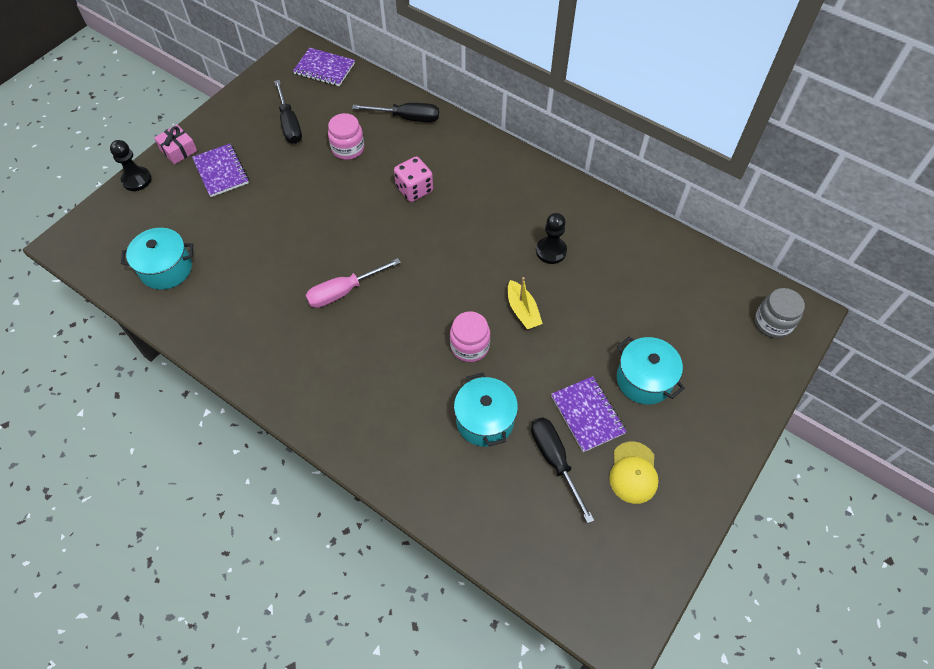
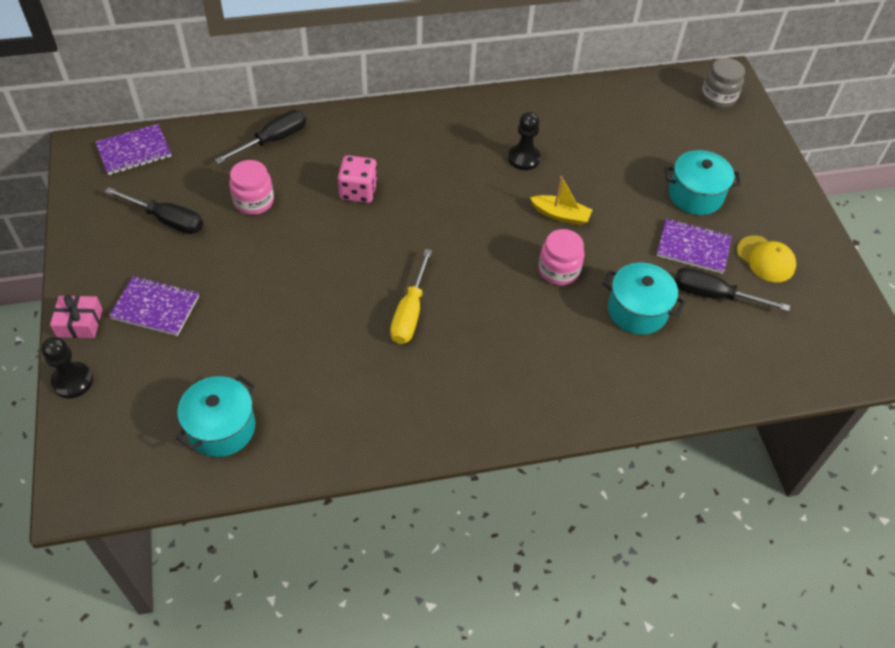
camera: 50 degrees left, 5 degrees down
pink screwdriver [306,258,401,308] -> yellow screwdriver [390,249,432,344]

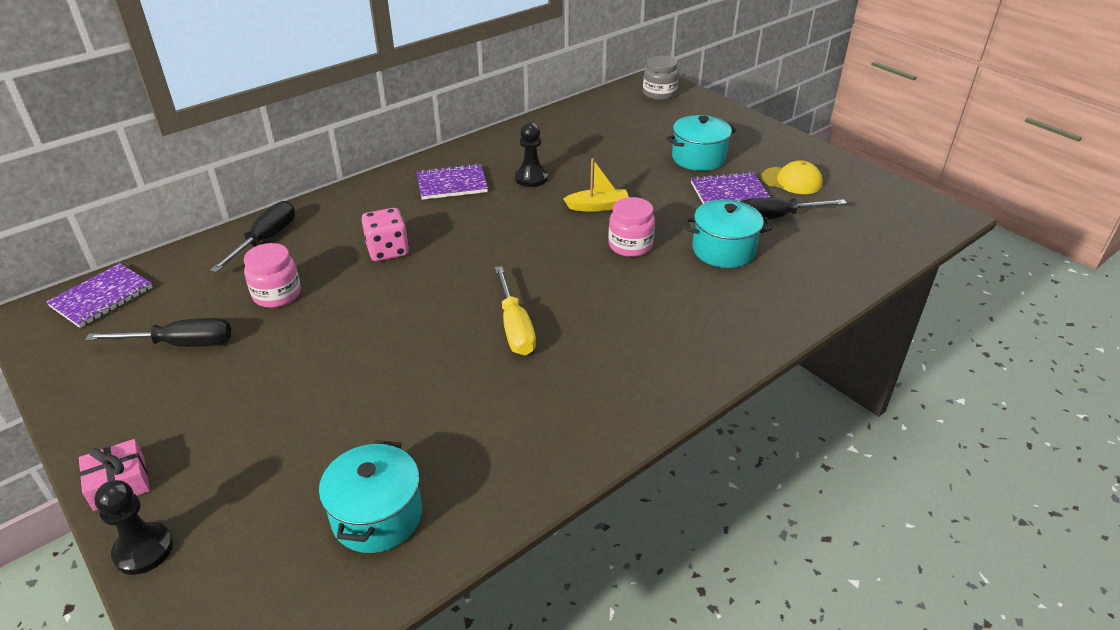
camera: 25 degrees left, 15 degrees down
purple notebook [109,276,199,336] -> purple notebook moved to [417,164,488,200]

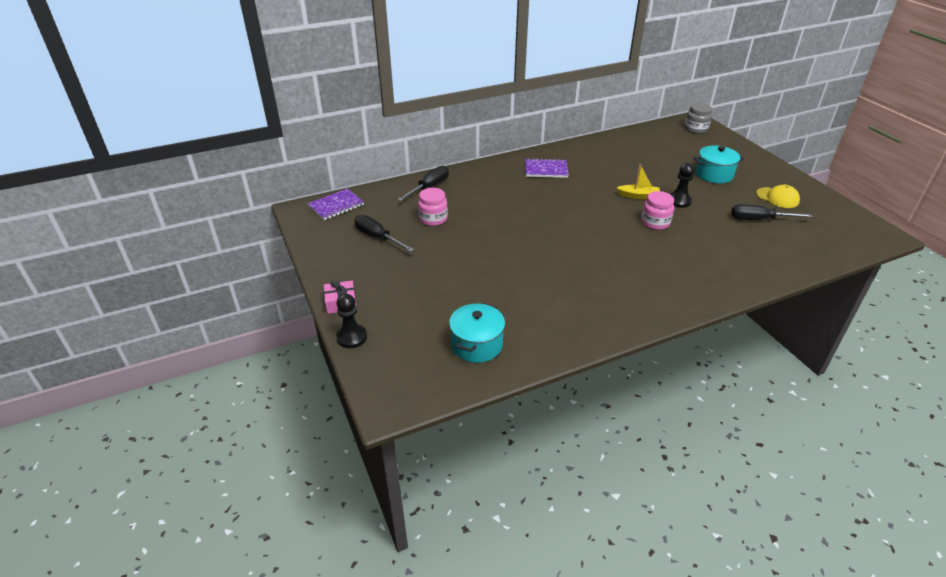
camera: 15 degrees right, 0 degrees up
black screwdriver [85,318,231,347] -> black screwdriver turned 150 degrees counterclockwise [354,215,414,252]
pink dice [361,208,409,261] -> none
yellow screwdriver [495,266,536,355] -> none
black pawn [515,122,548,187] -> black pawn moved to [670,163,694,208]
turquoise pot [684,200,772,268] -> none
purple notebook [691,172,770,204] -> none

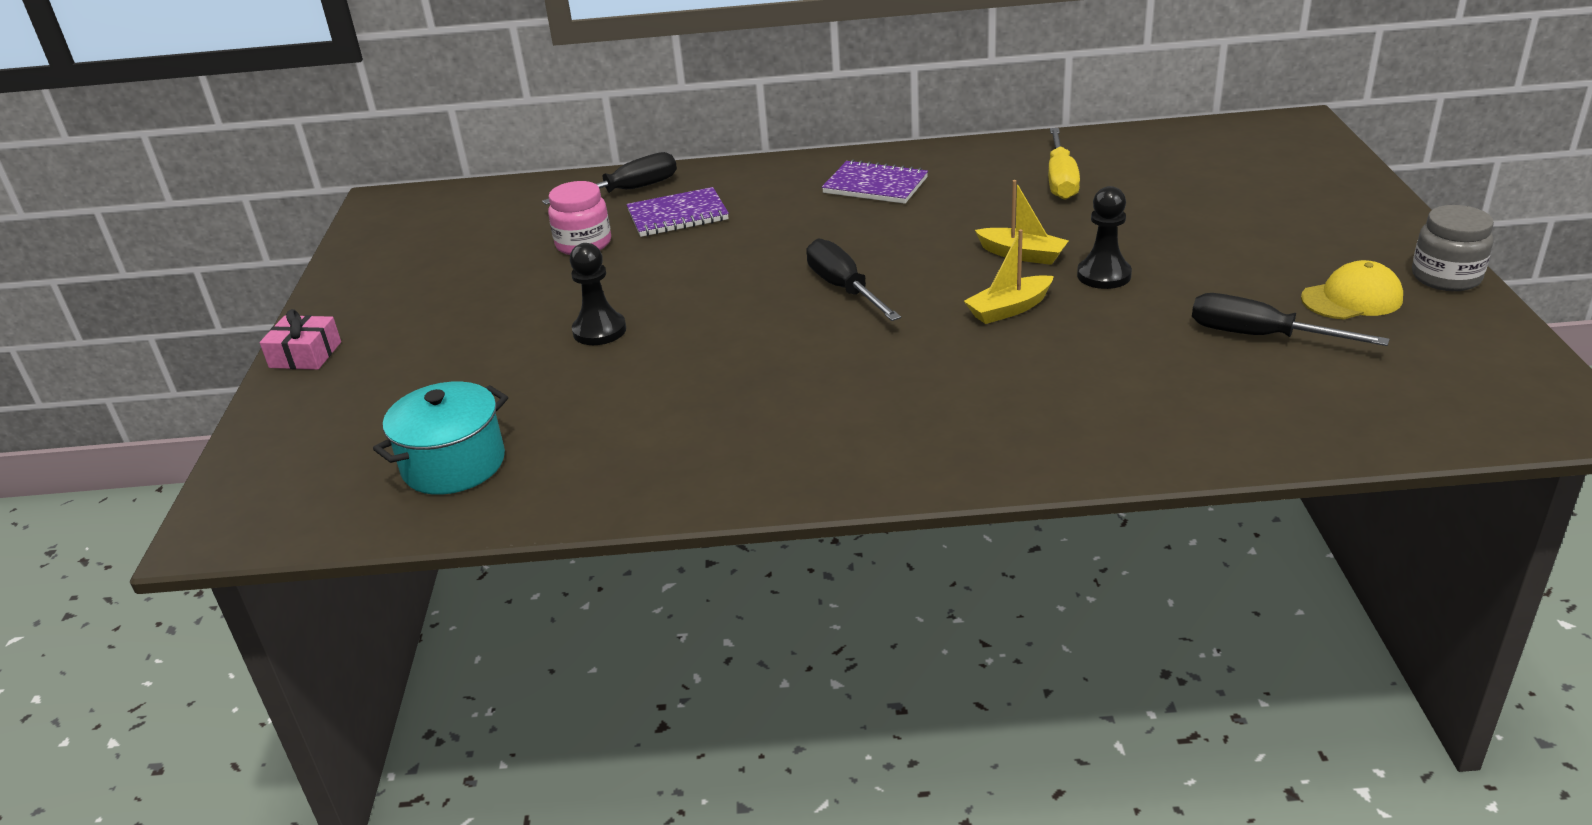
camera: 25 degrees right, 5 degrees down
purple notebook [308,188,364,220] -> purple notebook moved to [627,187,729,237]
black pawn [336,294,367,348] -> black pawn moved to [570,243,626,345]
black screwdriver [354,215,414,252] -> black screwdriver moved to [806,238,901,321]
pink jar [641,191,674,230] -> yellow boat [964,229,1054,324]
grey jar [685,103,712,134] -> grey jar moved to [1412,205,1494,291]
turquoise pot [694,145,744,184] -> none
yellow cap [756,185,800,208] -> yellow cap turned 75 degrees counterclockwise [1301,260,1403,320]
none -> yellow screwdriver [1048,128,1080,200]

